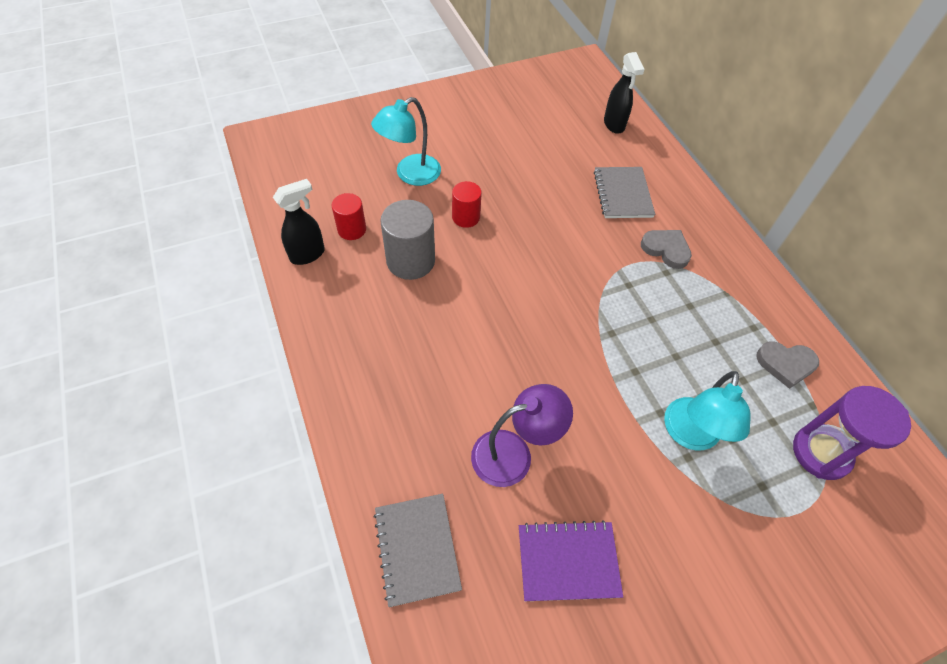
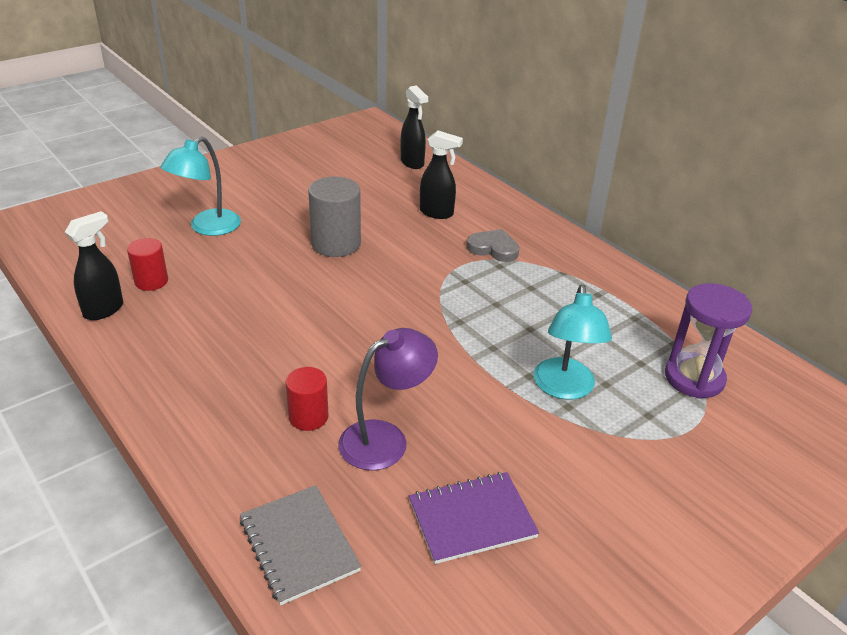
camera: 15 degrees left, 20 degrees down
grey cylinder [380,200,435,280] -> grey cylinder moved to [308,176,361,257]
red cylinder [452,181,482,228] -> red cylinder moved to [286,367,328,431]
grey notebook [594,167,655,218] -> black spray bottle [420,131,463,219]
grey heart [756,341,819,389] -> none

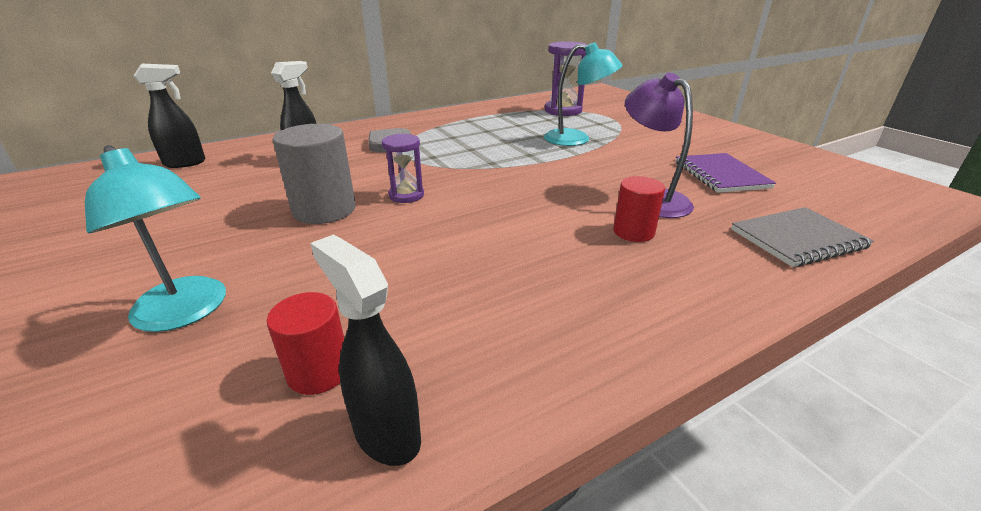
camera: 80 degrees left, 5 degrees down
none -> purple hourglass [382,134,424,203]

